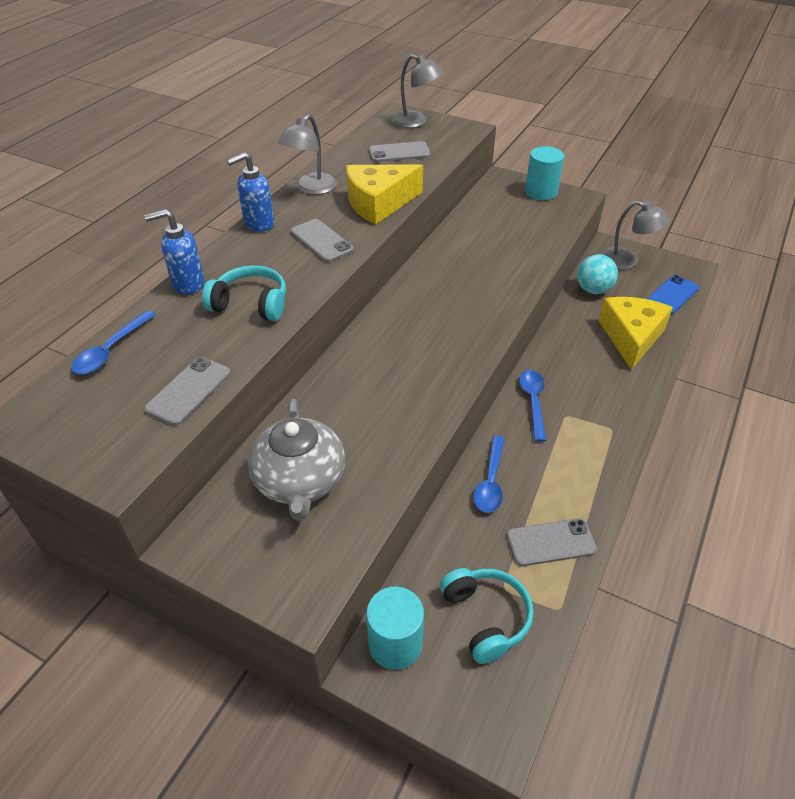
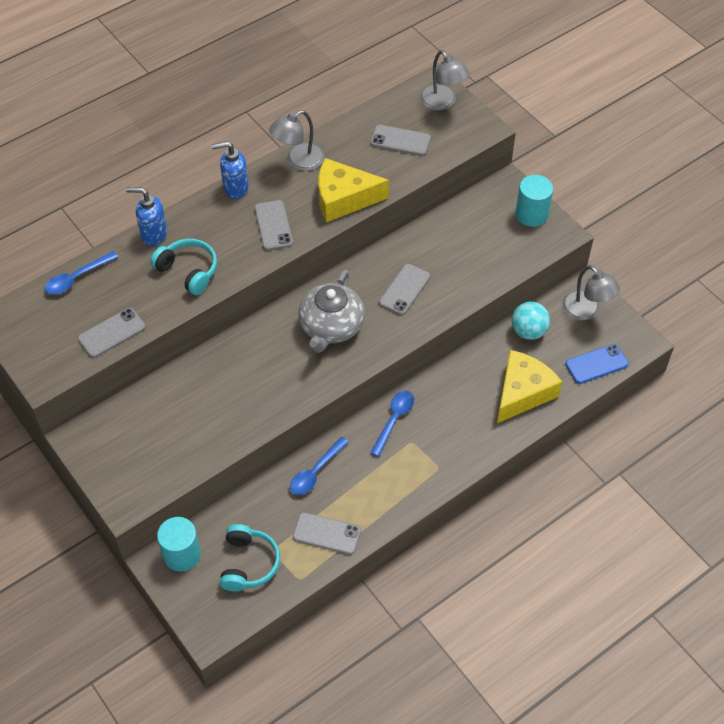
camera: 25 degrees right, 10 degrees up
grey teapot [248,399,345,521] -> grey teapot moved to [299,270,365,353]
none -> grey phone [379,264,430,315]

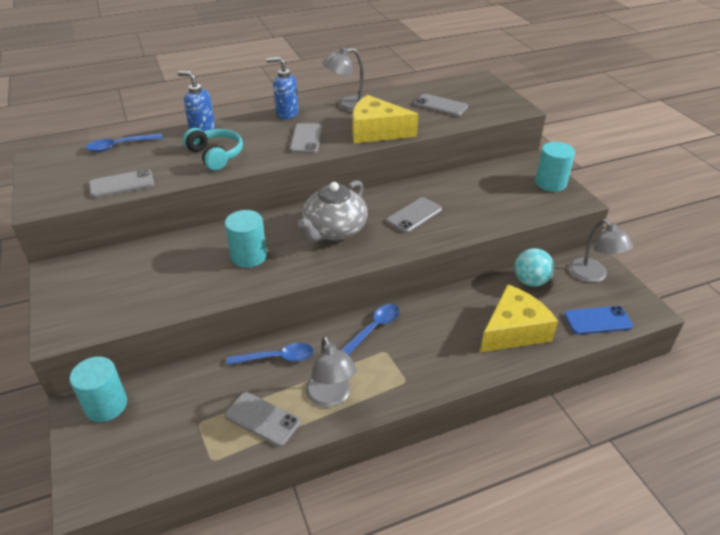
camera: 15 degrees right, 15 degrees down
turquoise headphones [220,524,280,591] -> none
blue spoon [290,437,349,495] -> blue spoon turned 150 degrees counterclockwise [227,343,314,365]
grey lamp [420,50,470,111] -> grey lamp moved to [305,336,357,407]
none -> turquoise cylinder [225,210,267,268]

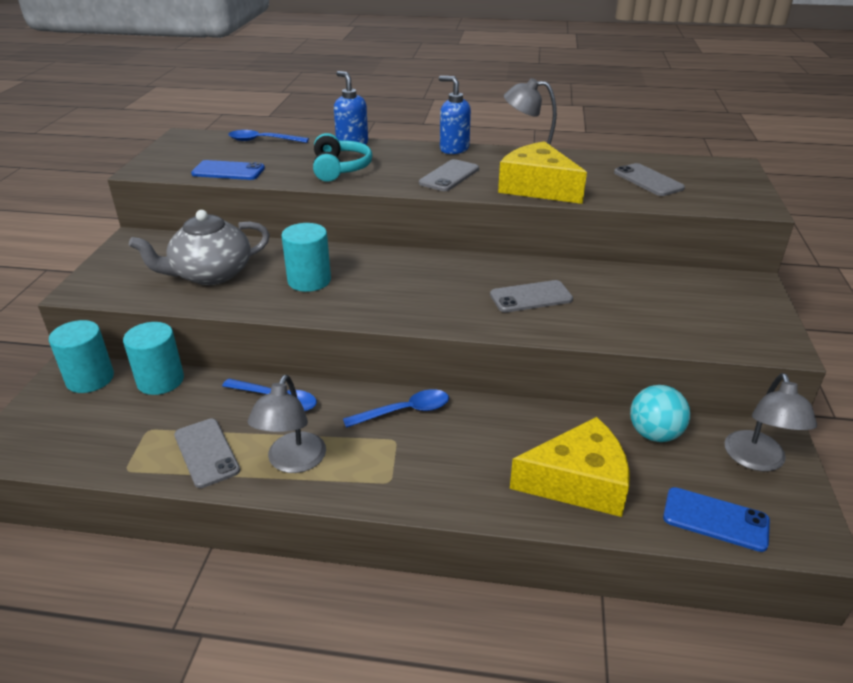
camera: 30 degrees right, 5 degrees down
grey phone [89,169,155,198] -> blue phone [191,160,265,180]
grey teapot [298,180,368,242] -> grey teapot moved to [129,210,270,285]
turquoise cylinder [535,142,575,192] -> turquoise cylinder moved to [123,322,184,395]

